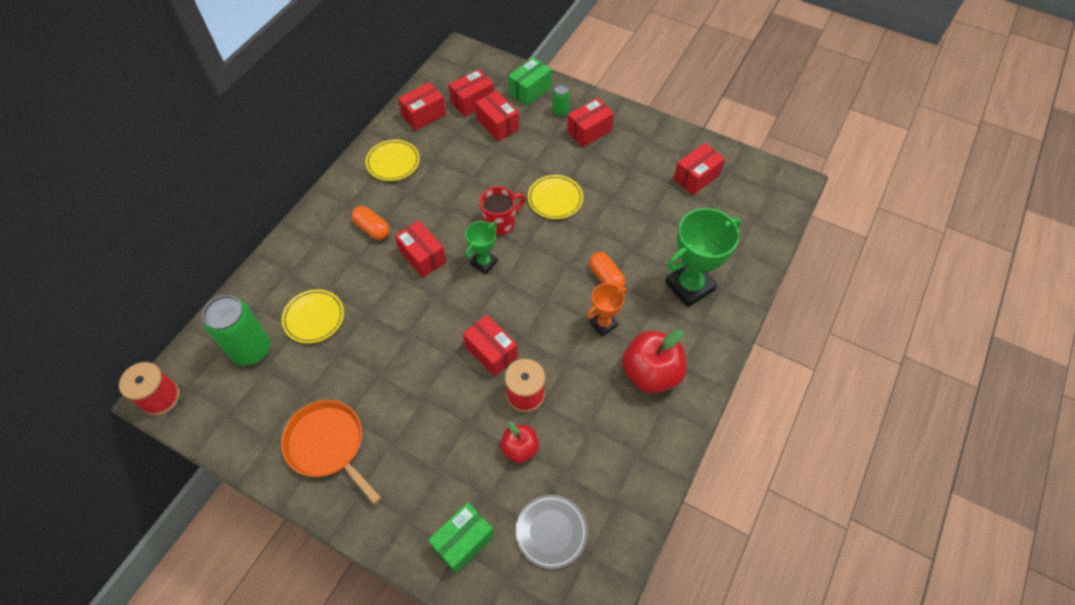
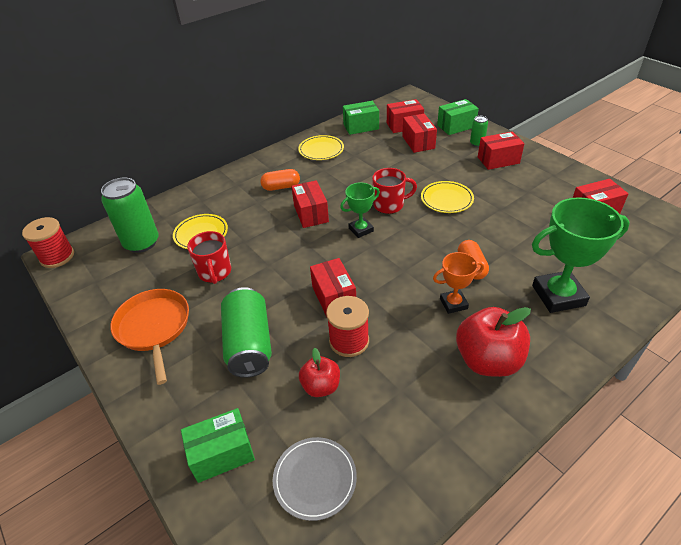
camera: 25 degrees right, 15 degrees down
orange capsule [351,206,390,240] -> orange capsule turned 75 degrees counterclockwise [260,169,300,191]
red box [398,82,446,131] -> green box [343,101,379,135]
none -> red mug [187,231,231,284]
none -> green can [221,287,272,378]

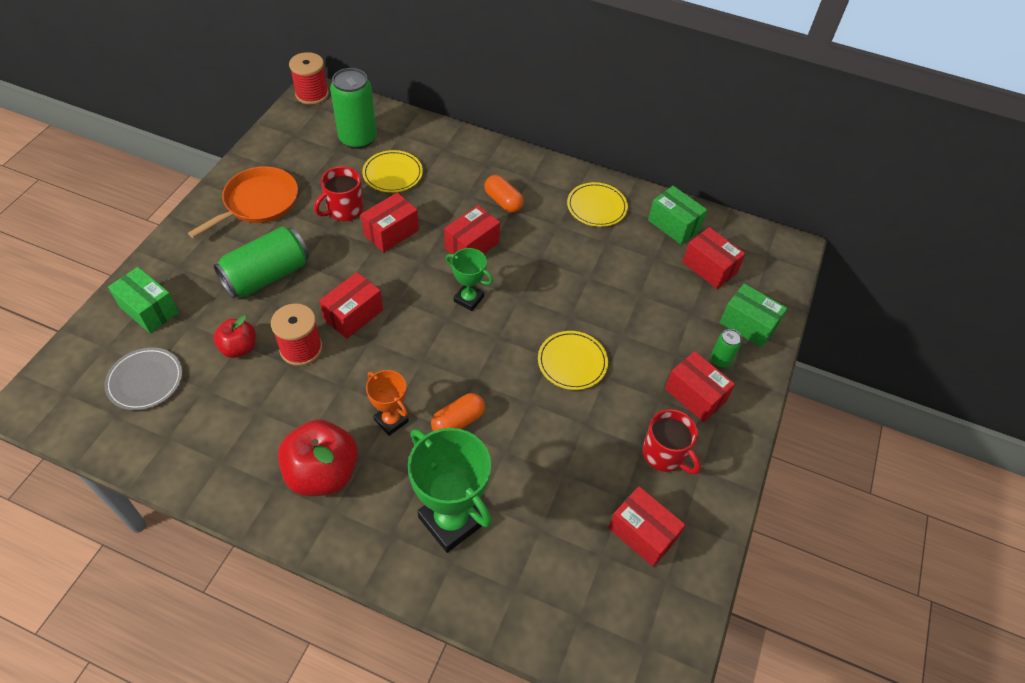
camera: 55 degrees right, 10 degrees up
red mug [372,168,417,214] -> red mug moved to [643,409,701,474]
red box [402,114,437,153] -> red box moved to [361,193,419,253]

